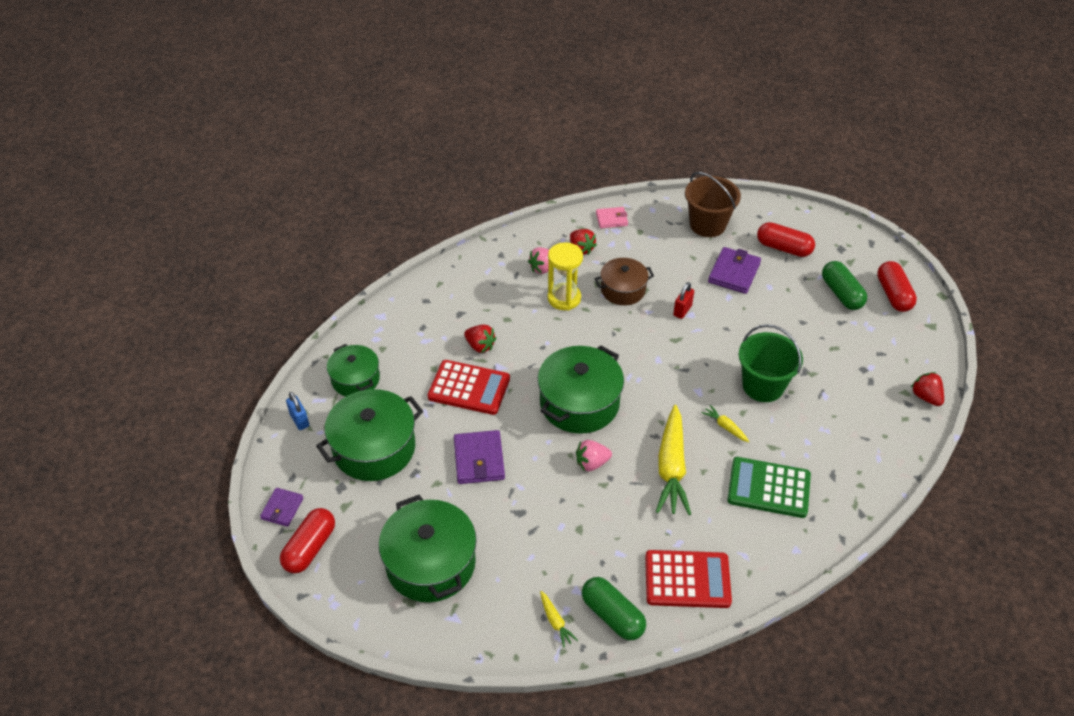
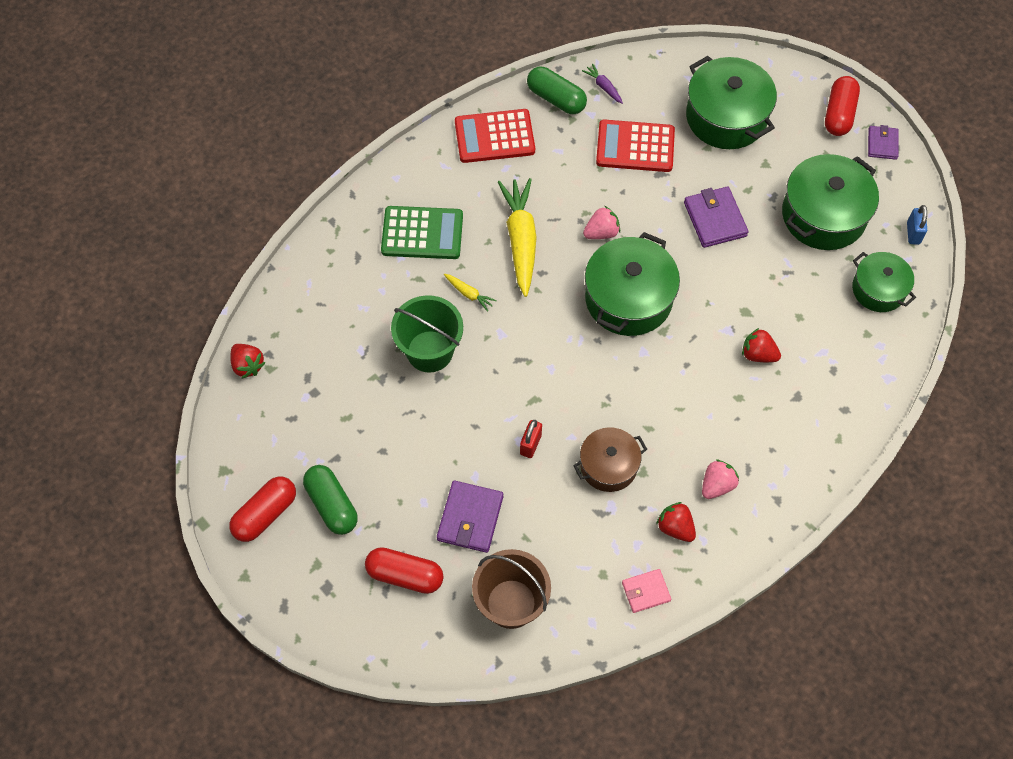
camera: 170 degrees right, 15 degrees up
blue padlock [286,392,309,430] -> blue padlock turned 45 degrees clockwise [907,205,927,245]
red calculator [428,360,510,415] -> red calculator moved to [596,119,675,172]
yellow carrot [540,591,578,648] -> purple carrot [582,64,623,104]
yellow hourglass [548,242,583,311] -> none
red capsule [877,261,917,312] -> red capsule turned 60 degrees clockwise [229,477,296,542]

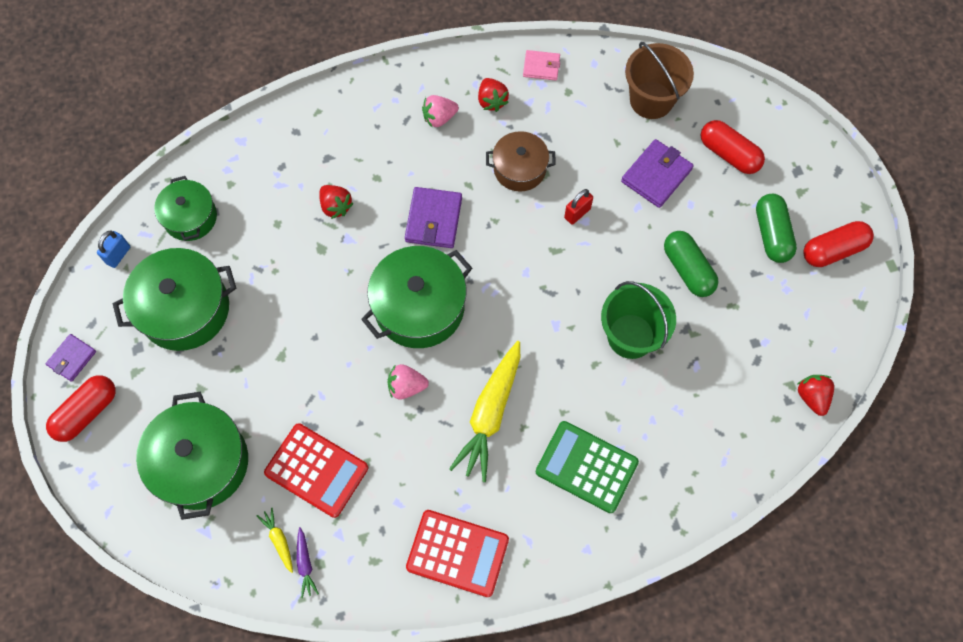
camera: 155 degrees left, 5 degrees up
yellow carrot [444,274,497,312] -> yellow carrot moved to [257,507,293,573]
green capsule [527,67,587,114] -> green capsule moved to [664,231,719,297]
purple wallet [684,187,748,248] -> purple wallet moved to [405,187,462,248]

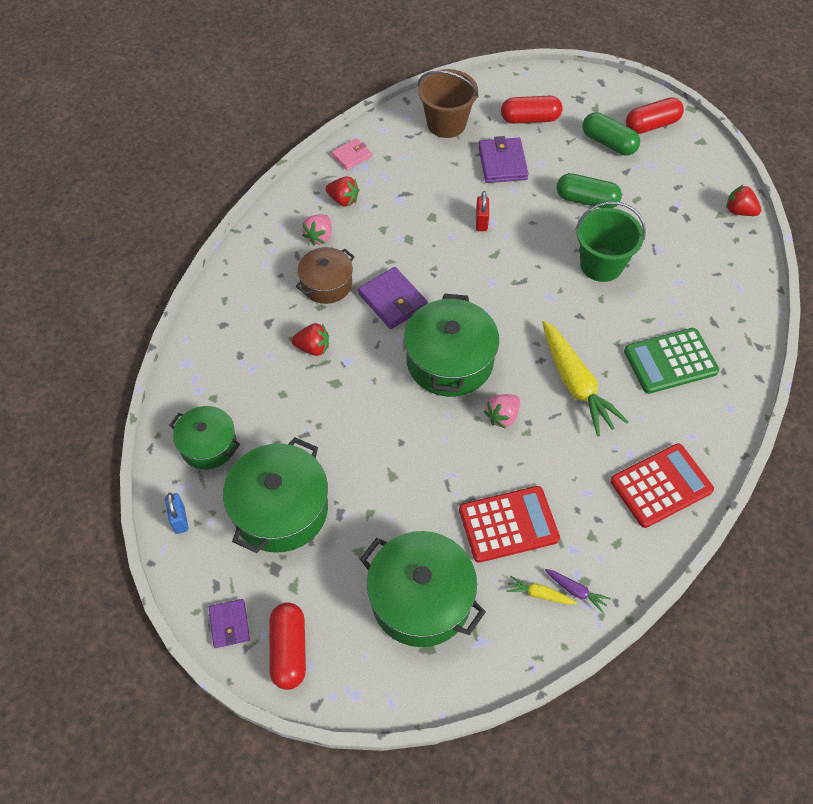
camera: 45 degrees left, 10 degrees down
brown pot [486,131,556,192] -> brown pot moved to [296,247,355,304]
red capsule [803,221,874,267] -> red capsule turned 45 degrees clockwise [626,97,684,134]

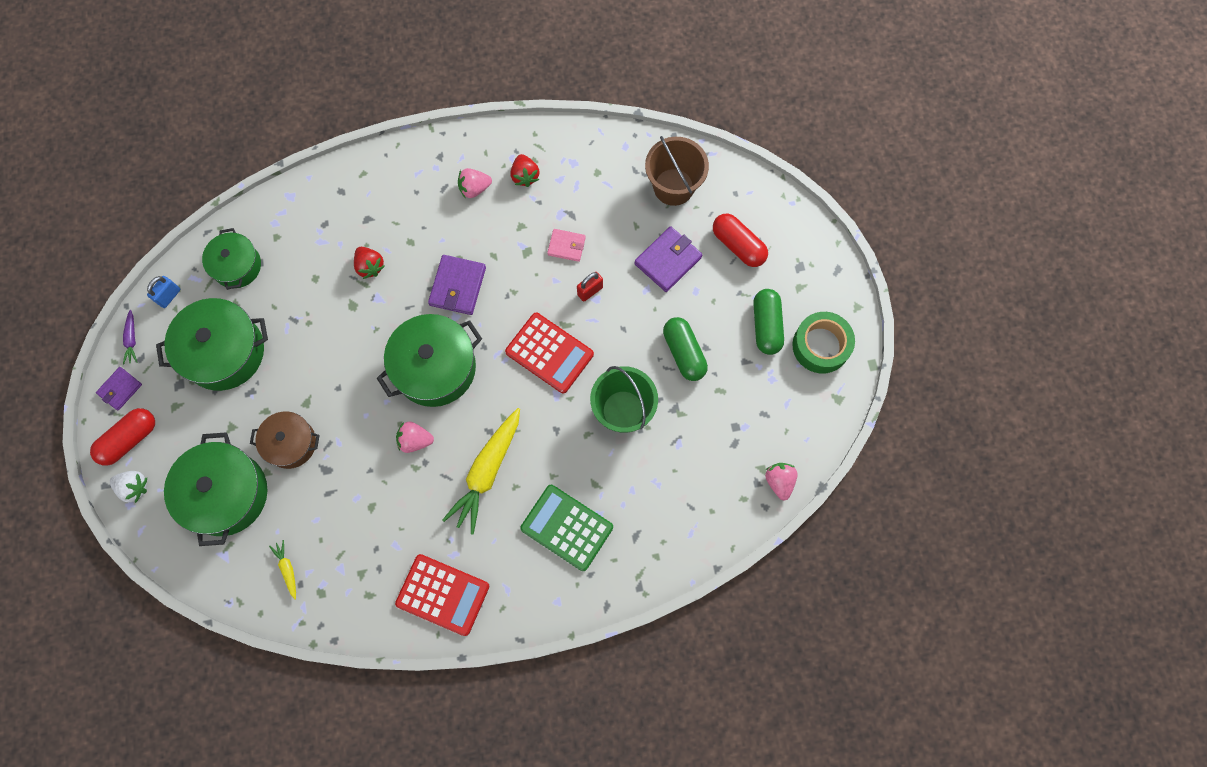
camera: 50 degrees right, 15 degrees up
brown pot [296,247,355,304] -> brown pot moved to [250,412,320,469]
pink wallet [331,138,372,170] -> pink wallet moved to [547,229,586,262]
red calculator [459,486,560,563] -> red calculator moved to [505,313,594,393]
purple carrot [545,569,611,613] -> purple carrot moved to [123,310,138,364]
red capsule [626,97,684,134] -> green tape [792,312,855,373]
red strawberry [726,184,761,216] -> pink strawberry [765,463,798,500]
none -> white strawberry [110,471,147,503]

